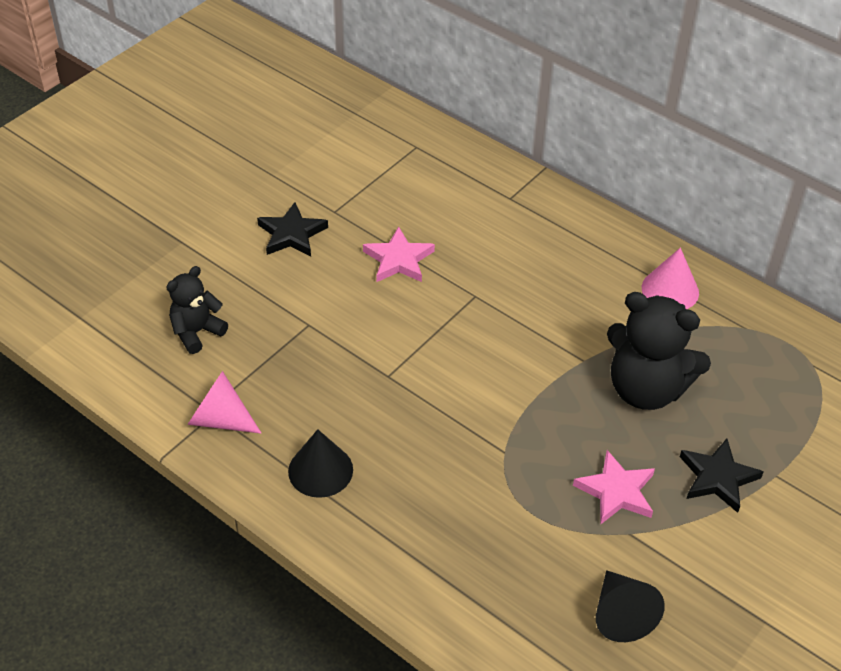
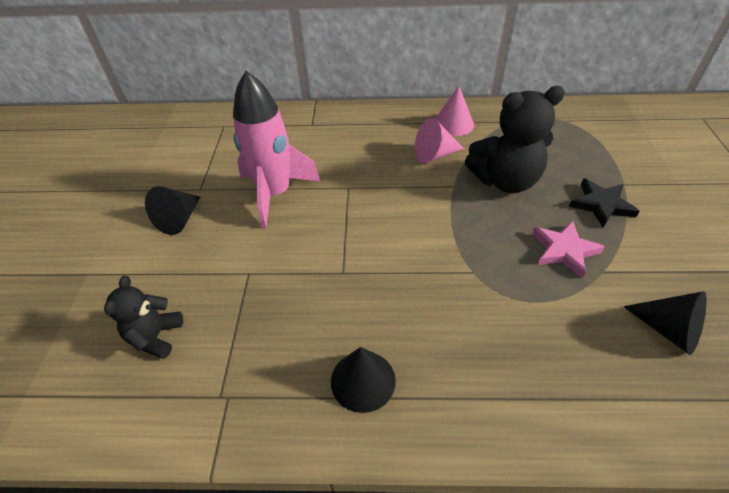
camera: 35 degrees left, 0 degrees up
pink cone [187,371,262,434] -> pink cone moved to [415,118,464,163]
black star [257,202,328,256] -> black cone [145,186,200,235]
pink star [363,226,435,282] -> pink rocket [233,71,320,229]

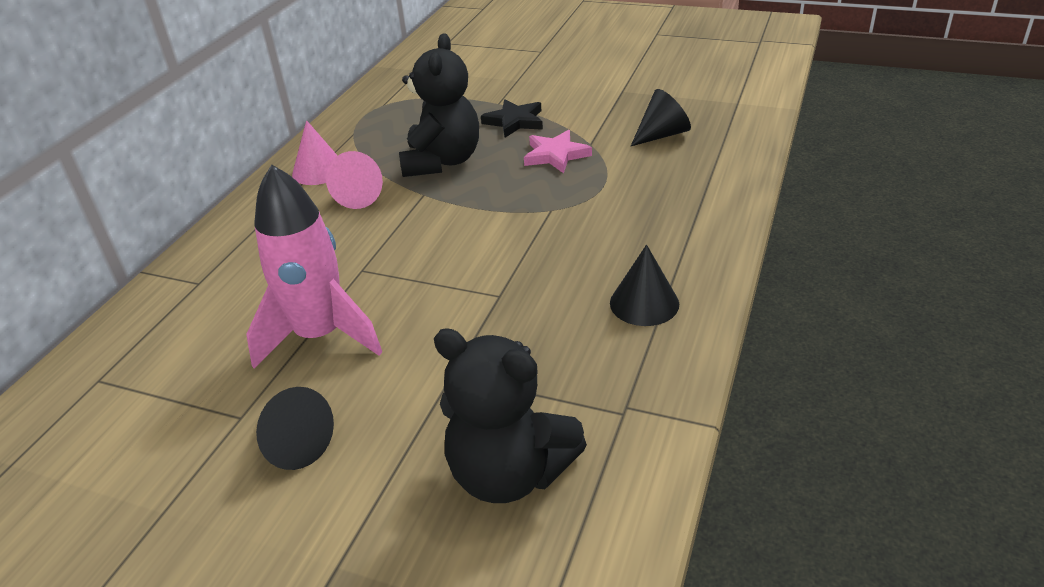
camera: 70 degrees left, 10 degrees down
black teddy bear [104,276,183,359] -> black teddy bear [434,328,587,503], size x1.75

